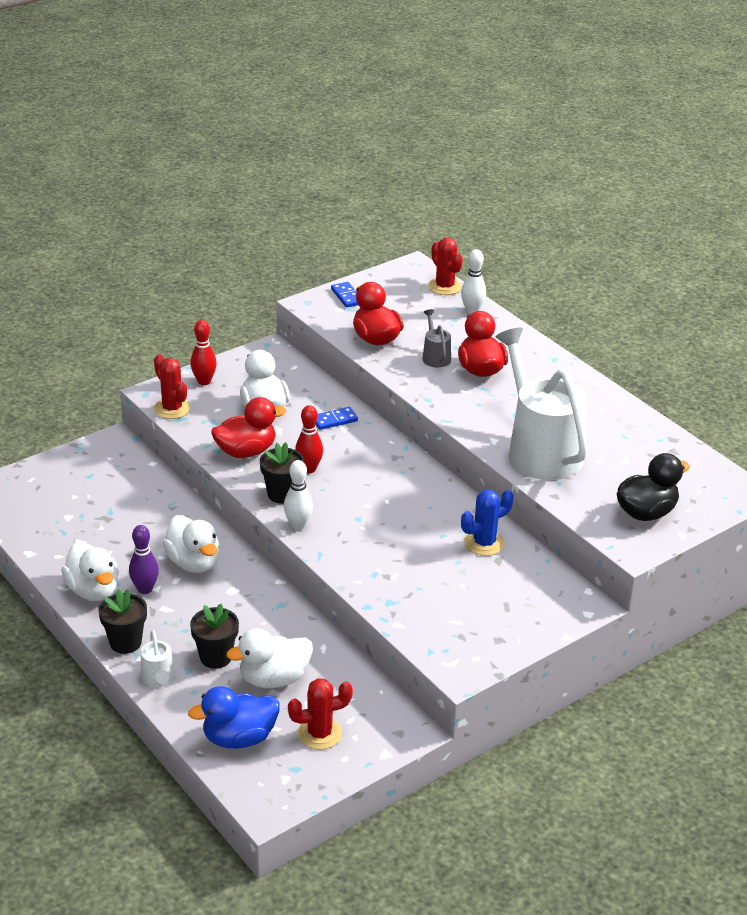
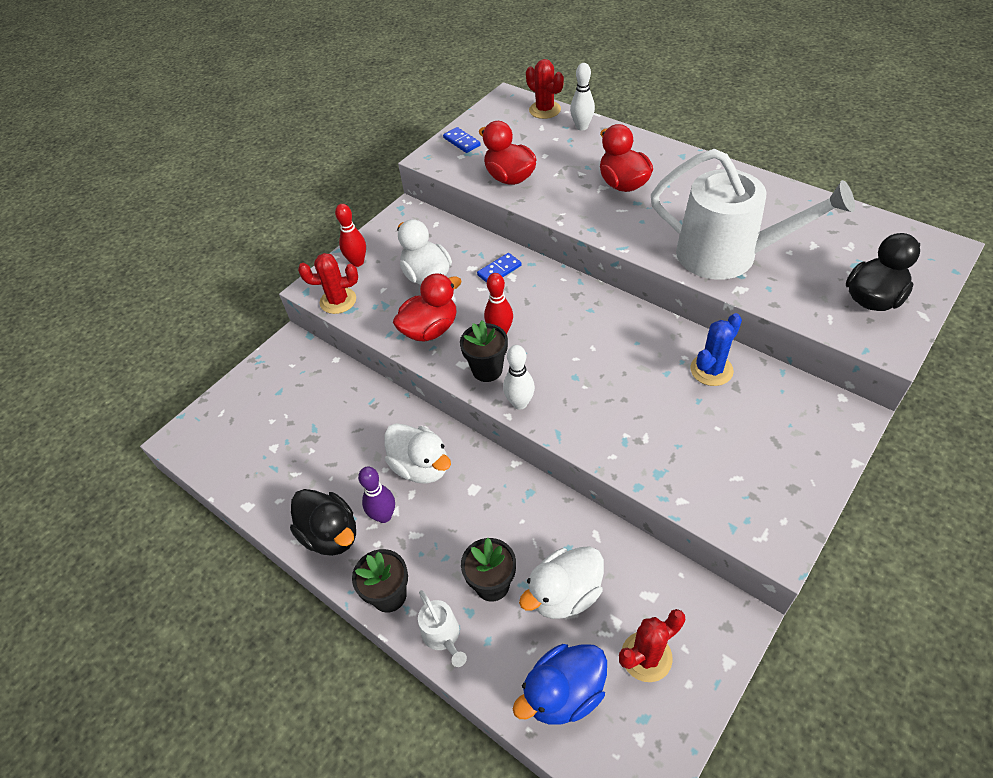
camera: 10 degrees left, 15 degrees up
white duck [61,541,119,601] -> black duck [290,489,356,556]
red cactus [154,354,191,419] -> red cactus turned 45 degrees counterclockwise [298,253,358,314]
grey watering can [422,309,451,368] -> none
white watering can [496,327,588,480] -> white watering can turned 150 degrees clockwise [651,149,855,280]

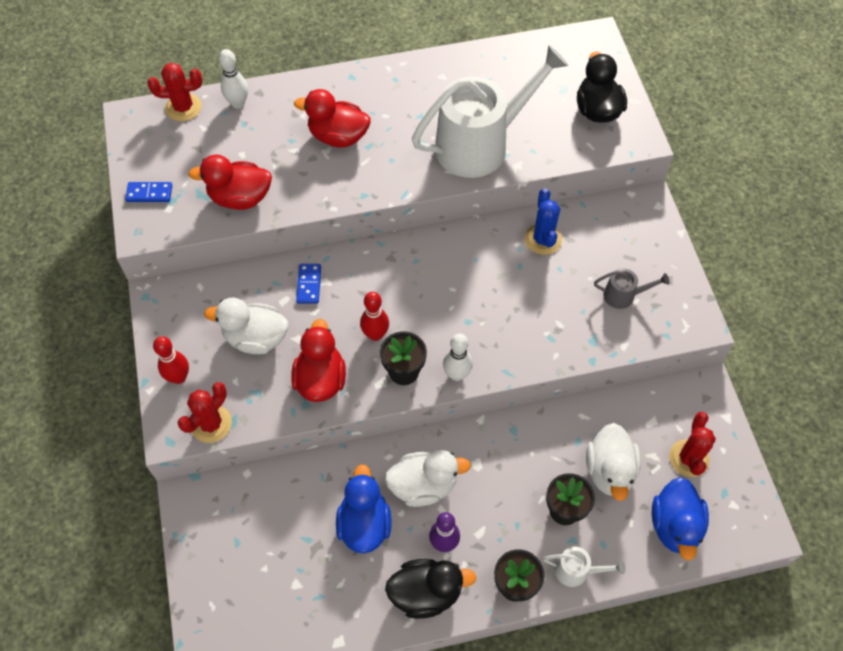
camera: 55 degrees left, 10 degrees up
none -> blue duck [336,464,392,554]
none -> grey watering can [594,268,669,309]

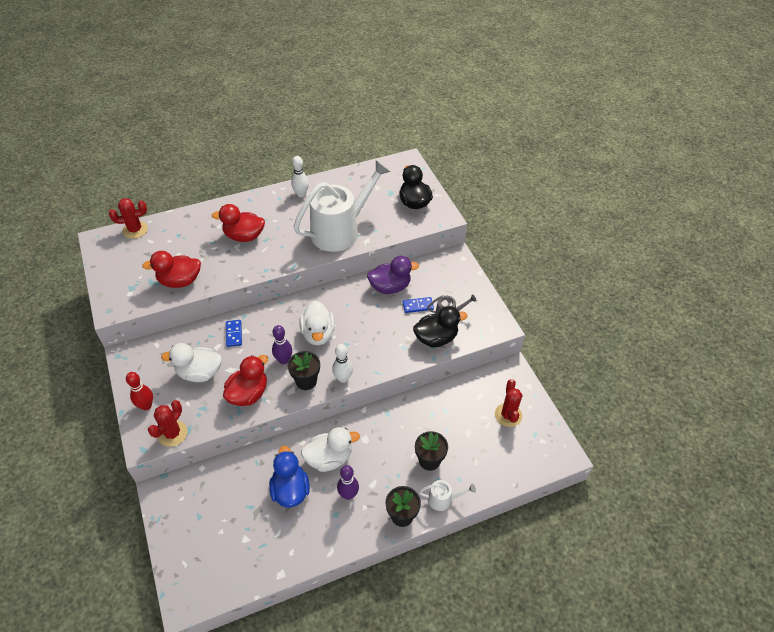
camera: 10 degrees left, 10 degrees down
blue domino [125,182,172,202] -> blue domino moved to [402,297,434,313]
white bowling pin [219,49,248,109] -> white bowling pin moved to [291,156,309,197]
red duck [292,319,346,402] -> red duck turned 45 degrees clockwise [223,355,268,406]
red bowling pin [360,292,389,341] -> purple bowling pin [272,325,292,364]
black duck [385,559,476,619] -> black duck moved to [413,306,467,347]
blue cactus [525,188,562,255] -> purple duck [367,256,419,294]
white duck [586,423,641,501] -> white duck moved to [299,300,335,345]
blue duck [652,477,709,560] -> none

